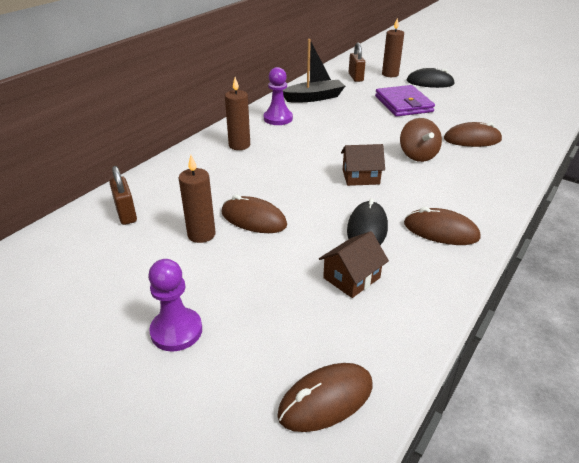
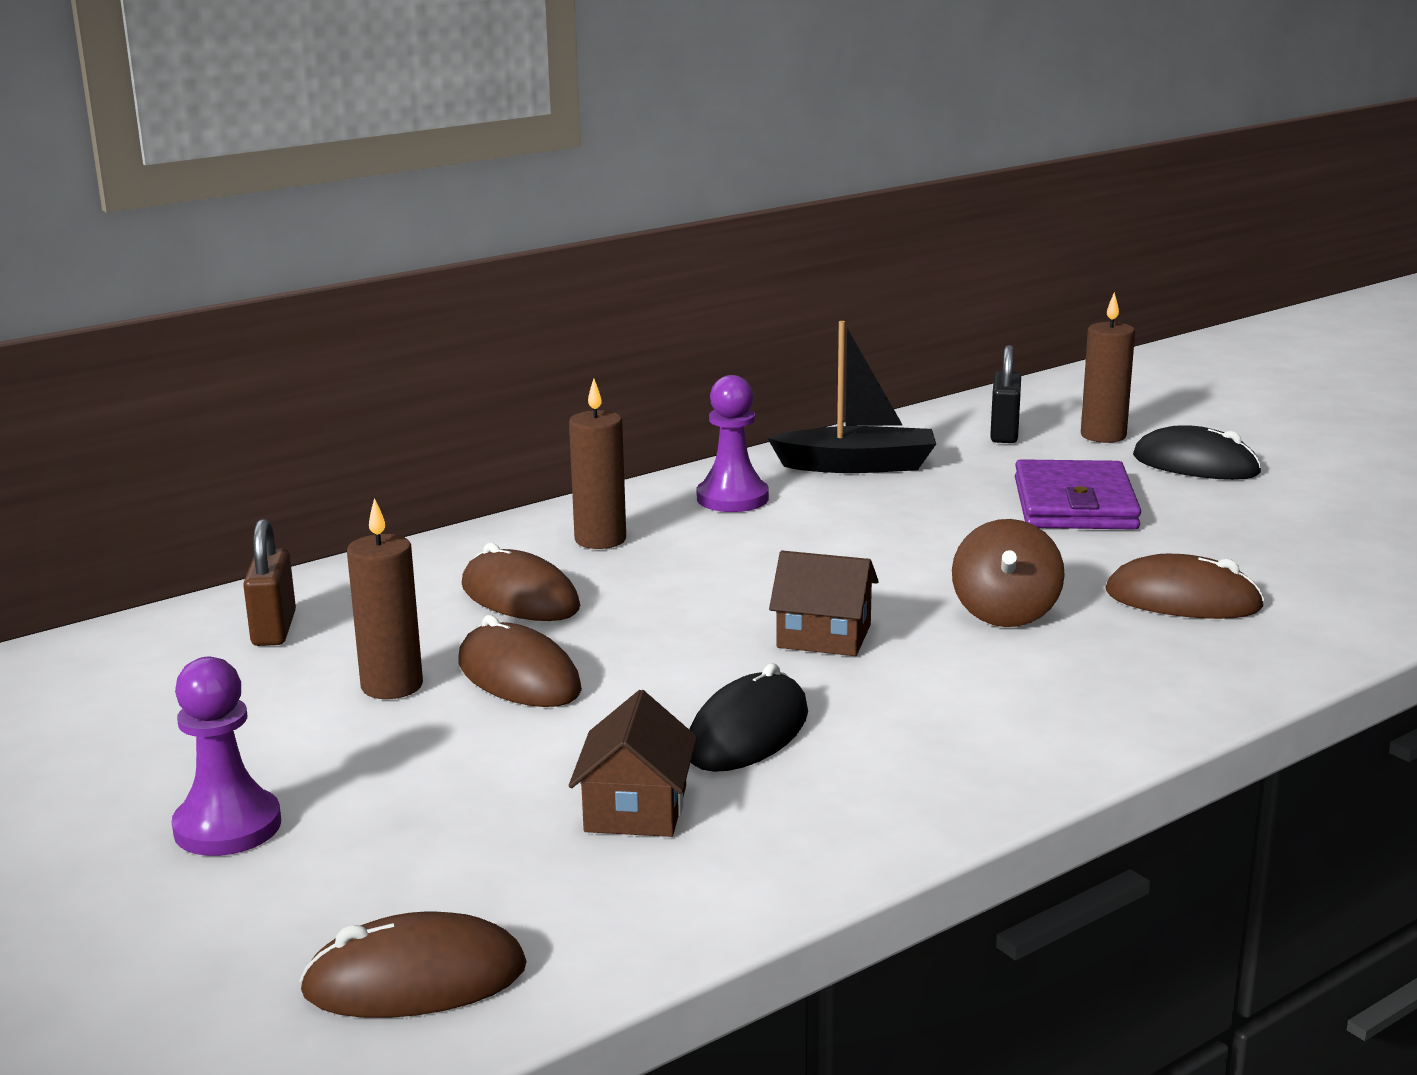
camera: 20 degrees right, 15 degrees down
brown house [319,231,389,298] -> brown house turned 60 degrees counterclockwise [569,690,697,837]
brown padlock [349,42,365,82] -> black padlock [990,345,1021,443]
brown mouse [404,207,480,245] -> brown mouse moved to [462,543,580,621]

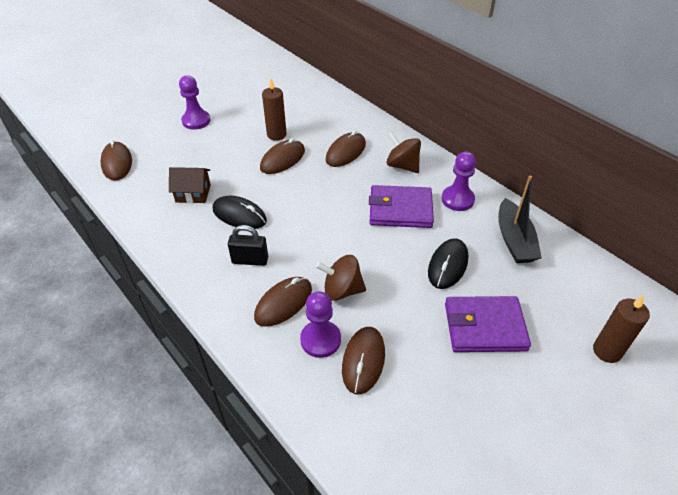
camera: 85 degrees right, 25 degrees up
brown padlock [243,519,296,646] -> none
brown candle [569,379,626,549] -> brown spinning top [387,132,421,173]
brown house [769,551,879,656] -> none
black padlock [990,345,1021,443] -> black padlock moved to [228,225,268,266]
black mouse [1133,426,1262,480] -> black mouse moved to [428,238,468,289]
none -> brown mouse [254,277,312,327]
none -> purple pawn [300,291,341,358]
none -> purple wallet [369,185,434,228]

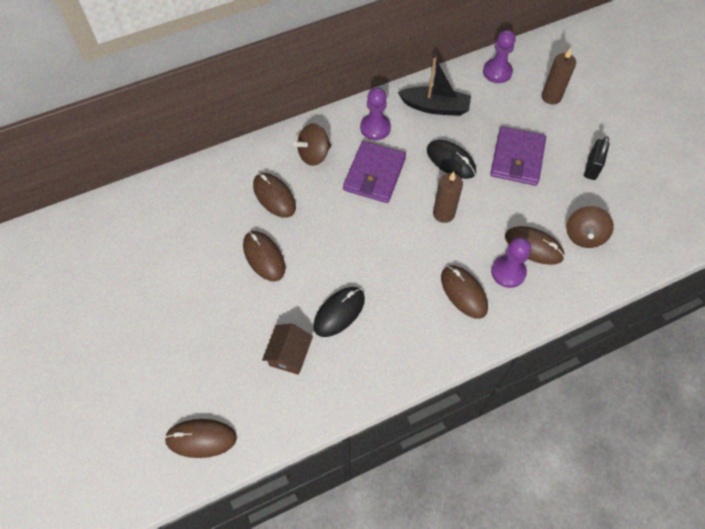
camera: 75 degrees left, 15 degrees up
purple pawn [179,75,211,130] -> purple pawn moved to [483,30,516,83]
black padlock [228,225,268,266] -> black padlock moved to [584,136,609,180]
brown candle [262,78,287,141] -> brown candle moved to [433,172,463,223]
brown spinning top [316,255,366,301] -> brown spinning top moved to [566,206,614,248]

